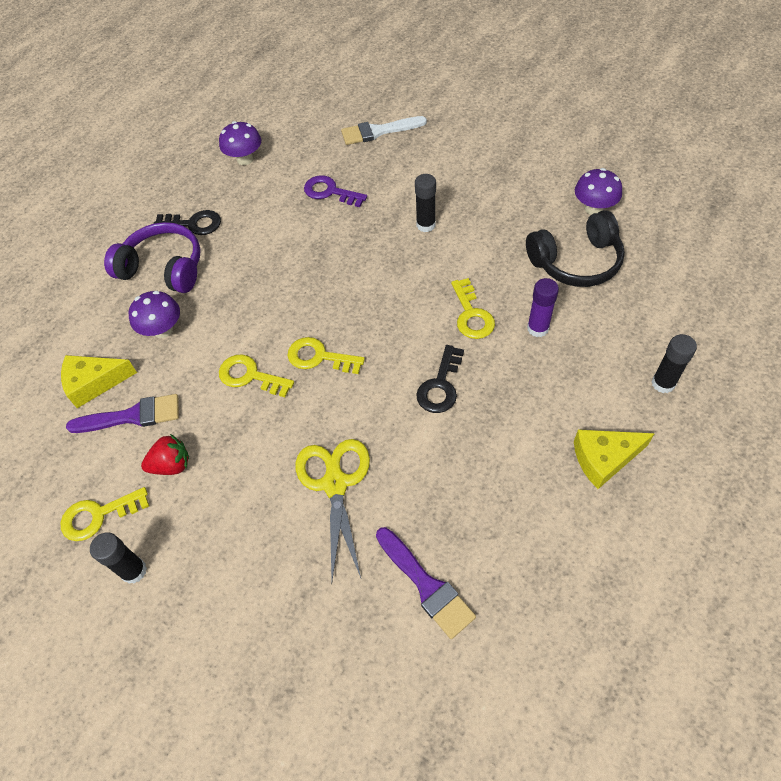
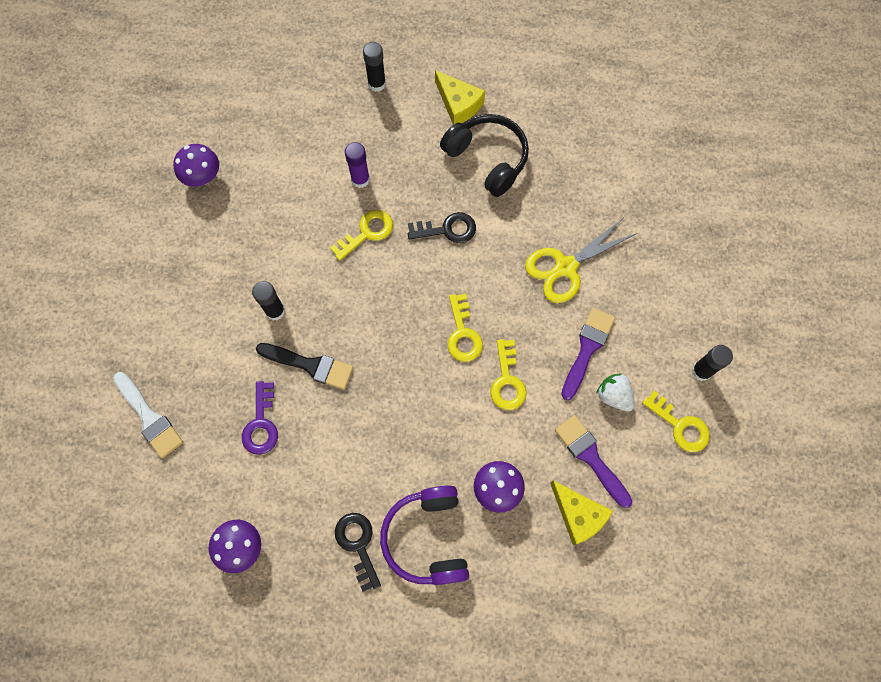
camera: 120 degrees left, 15 degrees up
red strawberry [141,434,189,475] -> white strawberry [596,373,635,412]
purple brush [376,527,476,639] -> purple brush moved to [561,308,615,400]
black headphones [526,210,625,287] -> black headphones moved to [440,114,529,197]
none -> black brush [256,343,353,390]

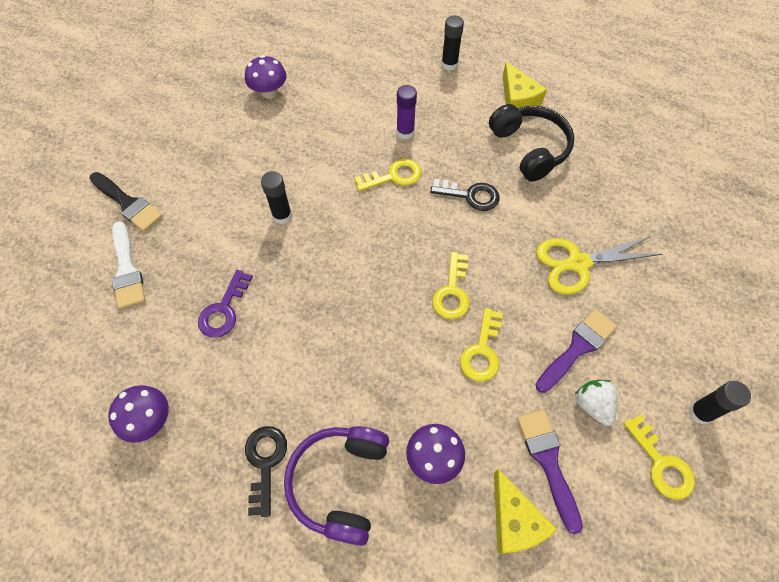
camera: 20 degrees right, 10 degrees down
black brush [256,343,353,390] -> black brush moved to [89,172,163,232]

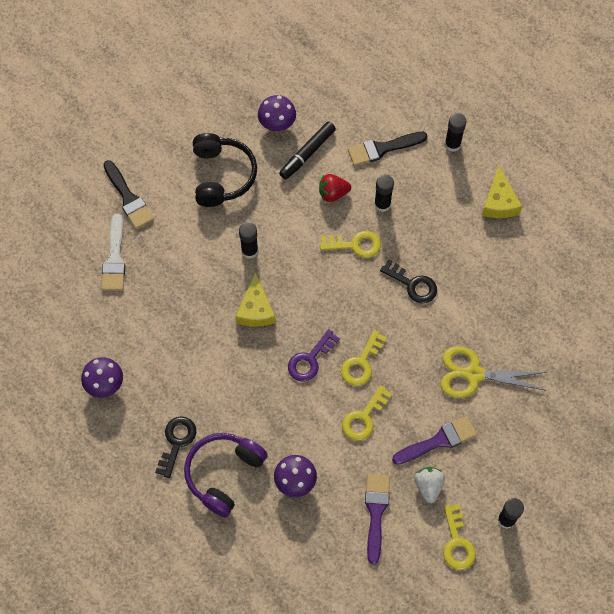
camera: 20 degrees right, 5 degrees up
purple key [198,270,253,338] -> purple key moved to [288,329,340,382]
purple glue stick [397,85,417,139] -> black glue stick [374,175,394,212]
black headphones [489,104,575,182] -> black headphones moved to [193,133,257,207]
yellow cheese [494,469,557,554] -> yellow cheese moved to [235,271,275,327]
none -> black marker [279,121,336,180]
none -> red strawberry [319,174,351,202]
none -> black brush [348,132,427,166]

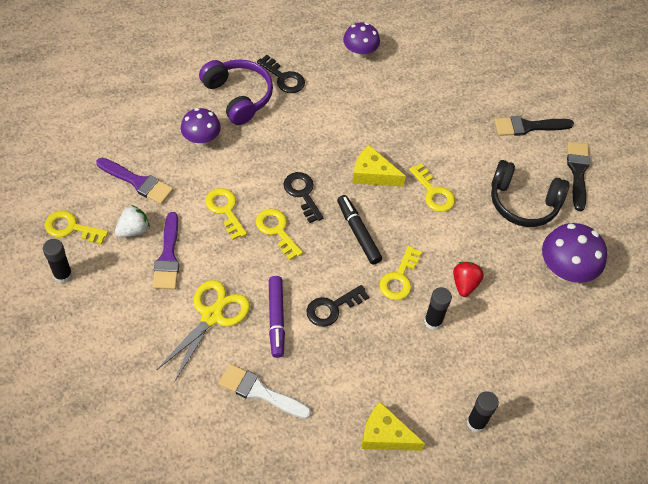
camera: 110 degrees right, 10 degrees down
white brush [101,214,125,291] -> white brush moved to [219,364,311,419]
black glue stick [239,222,258,259] -> yellow key [409,163,455,212]
purple mushroom [258,95,296,131] -> purple mushroom [542,223,607,283], size x1.50
black marker [279,121,336,180] -> black marker moved to [337,195,382,265]
purple key [288,329,340,382] -> black key [284,172,324,223]
black brush [348,132,427,166] -> black brush moved to [567,142,590,211]
white strawberry [414,467,445,503] -> white strawberry turned 60 degrees counterclockwise [115,205,150,238]
none -> purple marker [269,276,285,358]

